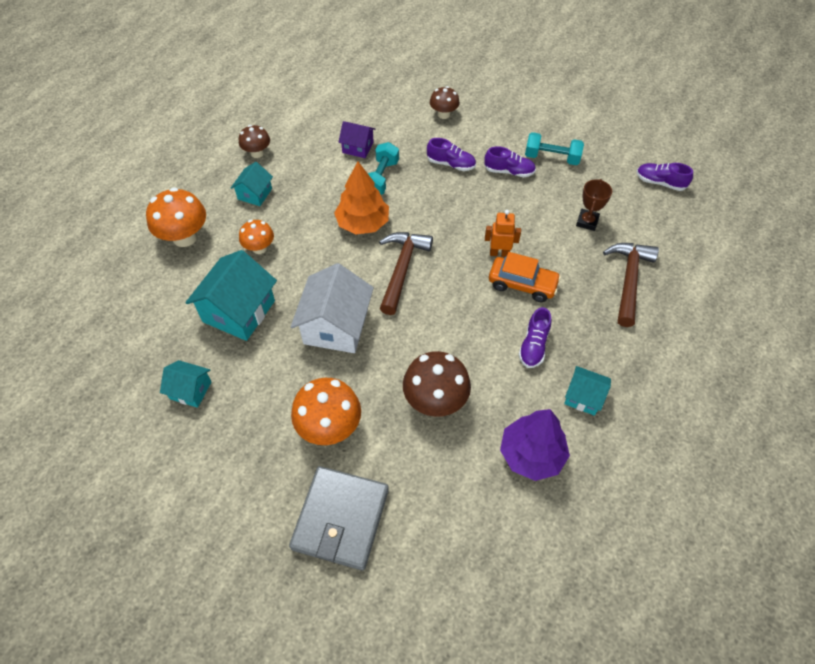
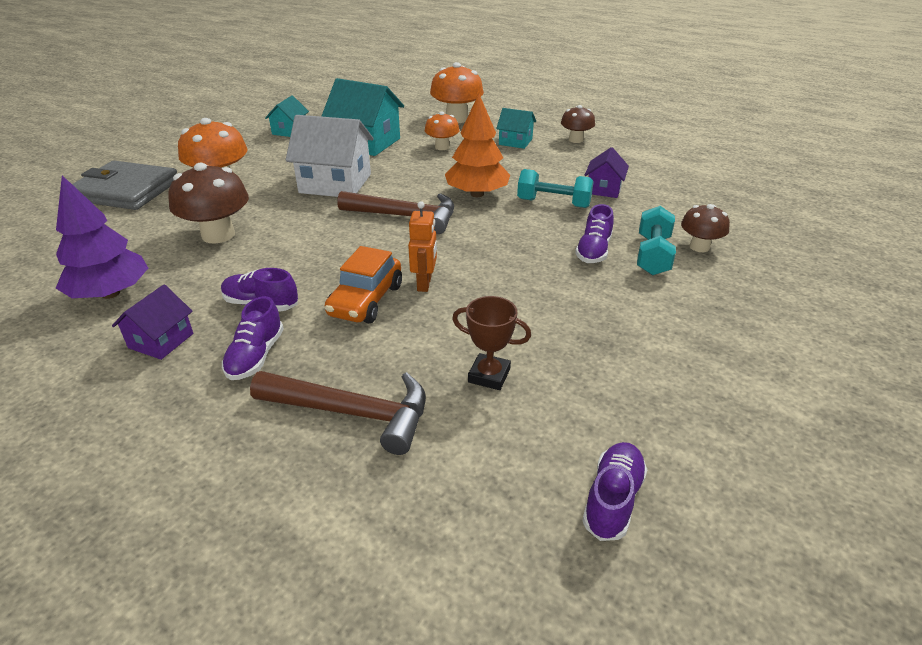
camera: 90 degrees right, 20 degrees down
purple shoe [484,146,536,177] -> purple shoe moved to [222,296,284,380]
turquoise dumbbell [525,132,584,165] -> turquoise dumbbell moved to [637,206,676,276]
turquoise house [564,366,611,416] -> purple house [112,285,193,360]

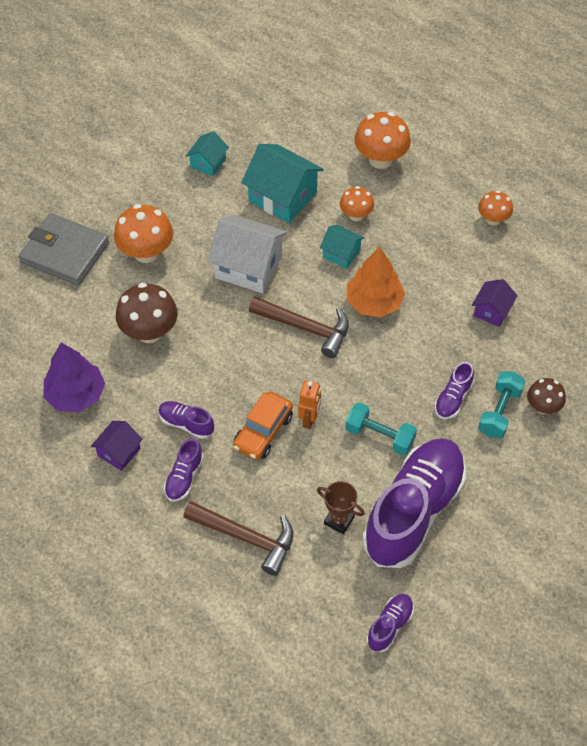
camera: 10 degrees right, 20 degrees up
turquoise house [496,108,536,149] -> turquoise house moved to [320,225,364,269]
turquoise dumbbell [517,169,594,208] -> turquoise dumbbell moved to [345,402,417,455]
brown mushroom [561,105,595,143] -> orange mushroom [478,190,513,226]
none -> purple shoe [362,438,466,568]

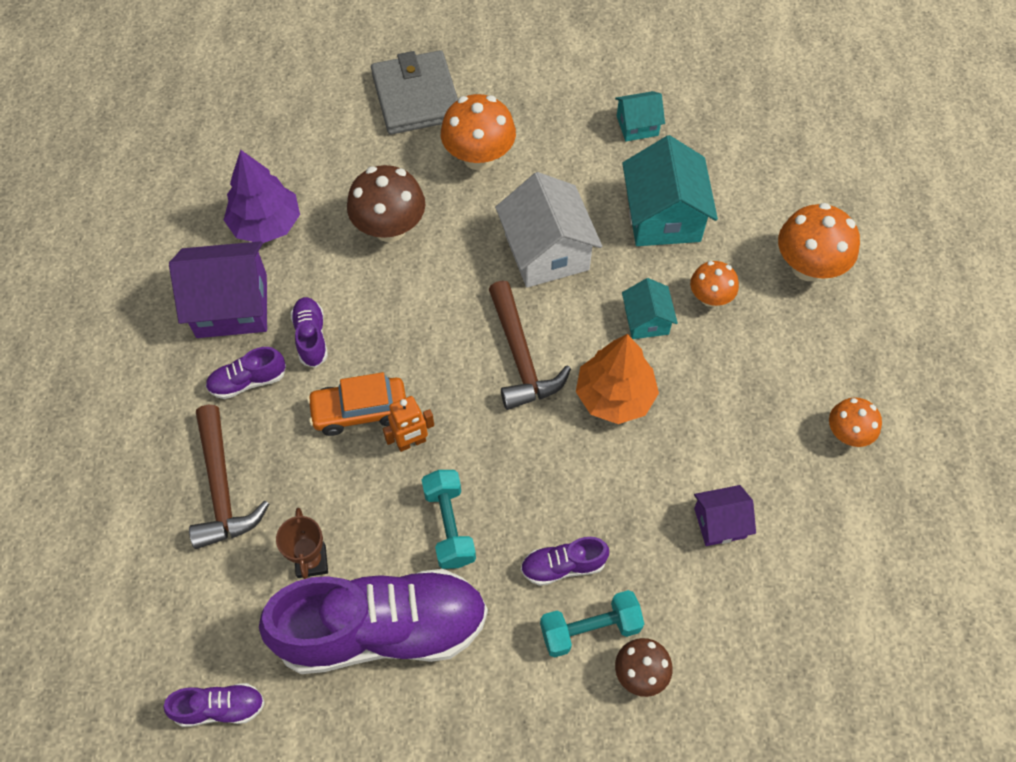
camera: 50 degrees right, 5 degrees up
purple house [91,421,143,471] -> purple house [169,241,267,338], size x1.83

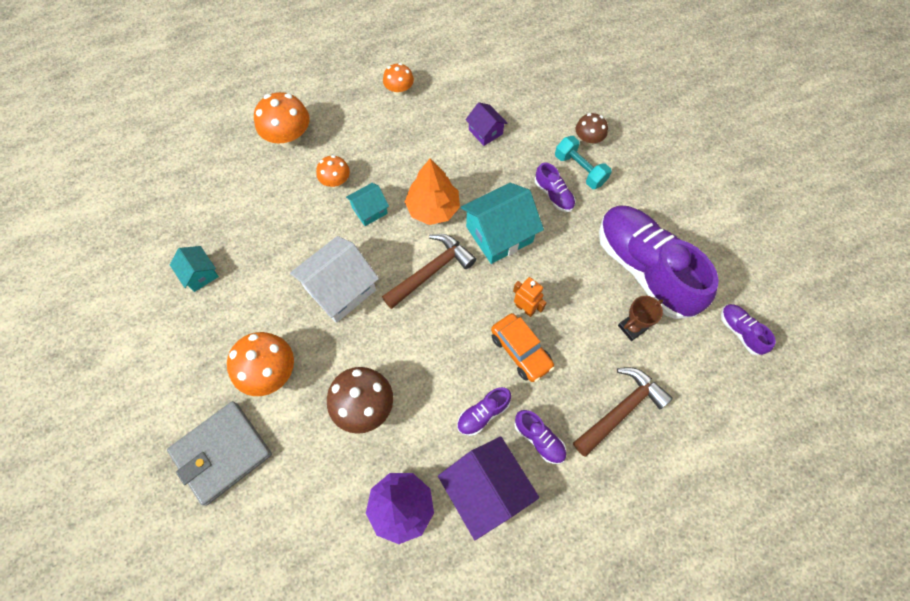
camera: 115 degrees left, 5 degrees up
turquoise dumbbell [422,470,476,569] -> none
turquoise house [622,135,718,246] -> turquoise house moved to [461,183,544,264]

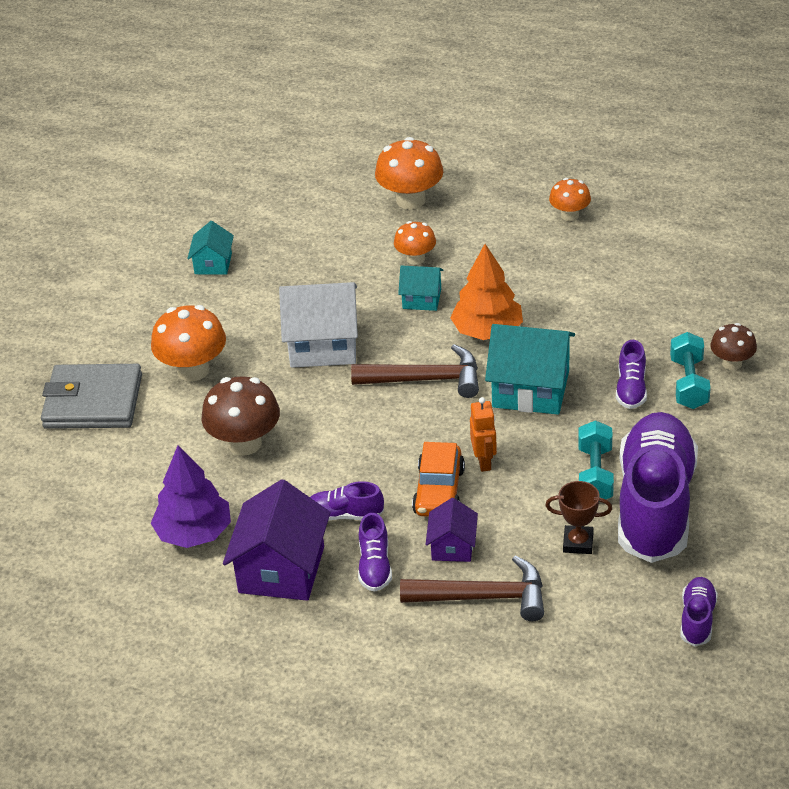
camera: 45 degrees right, 25 degrees down
purple house [465,102,508,146] -> purple house moved to [426,498,478,562]
none -> turquoise dumbbell [578,420,614,499]

